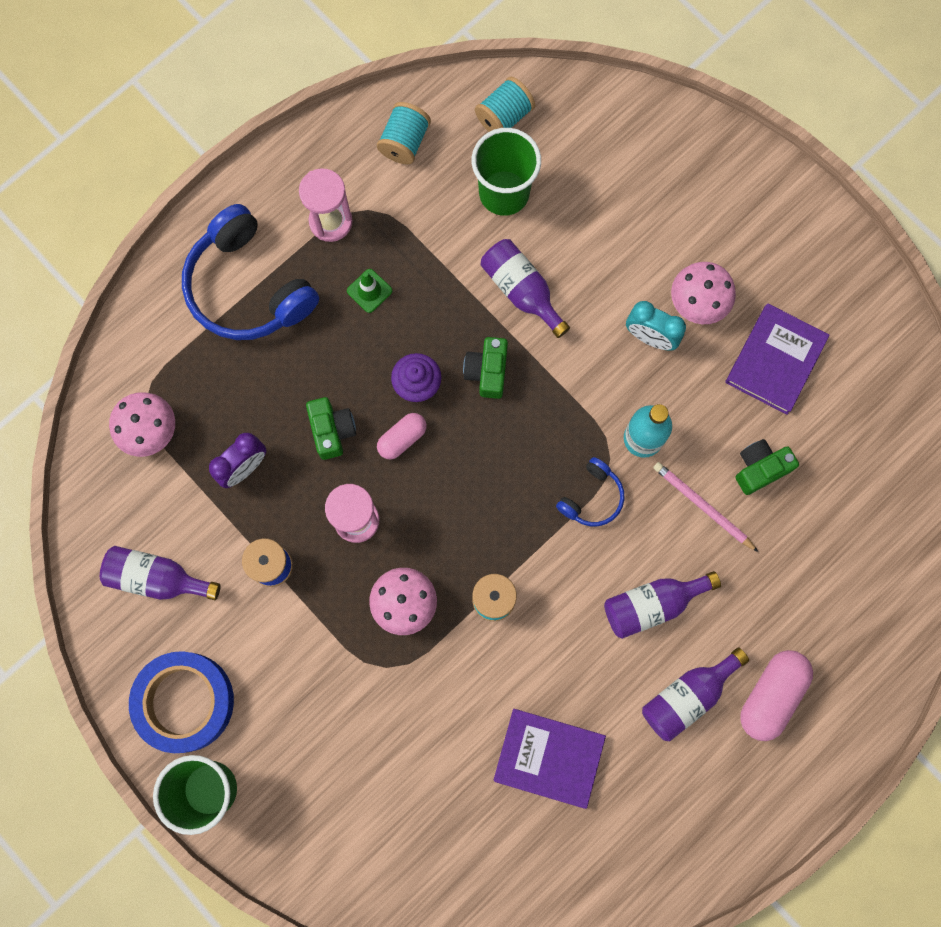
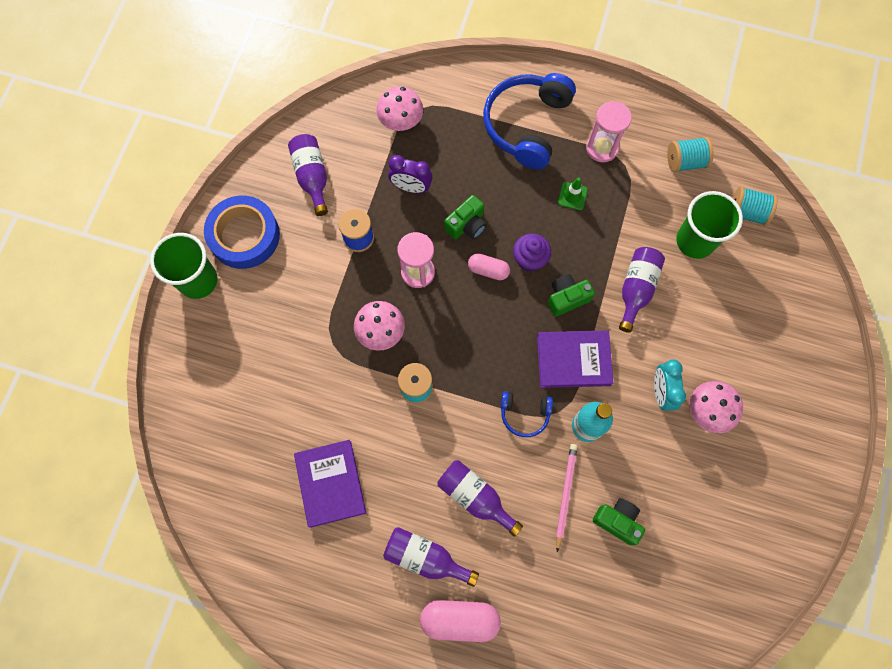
camera: 60 degrees right, 5 degrees down
purple book [725,304,830,415] -> purple book moved to [537,330,614,388]

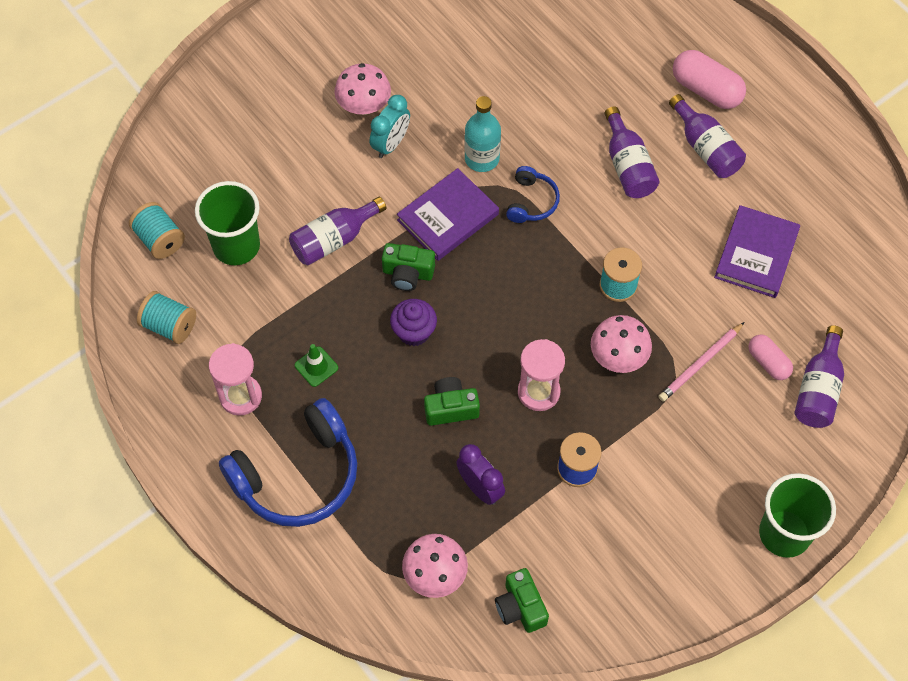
camera: 145 degrees left, 10 degrees down
blue tape [204,196,280,269] -> none
purple bottle [288,134,328,216] -> purple bottle moved to [795,325,844,428]
pink capsule [468,253,510,280] -> pink capsule moved to [748,335,793,380]
blue headphones [501,391,553,437] -> blue headphones turned 60 degrees clockwise [506,166,560,223]
purple book [537,330,614,388] -> purple book turned 75 degrees counterclockwise [397,168,499,261]
pink pencil [556,444,578,552] -> pink pencil moved to [659,322,745,402]
green camera [593,498,645,545] -> green camera moved to [495,568,549,633]

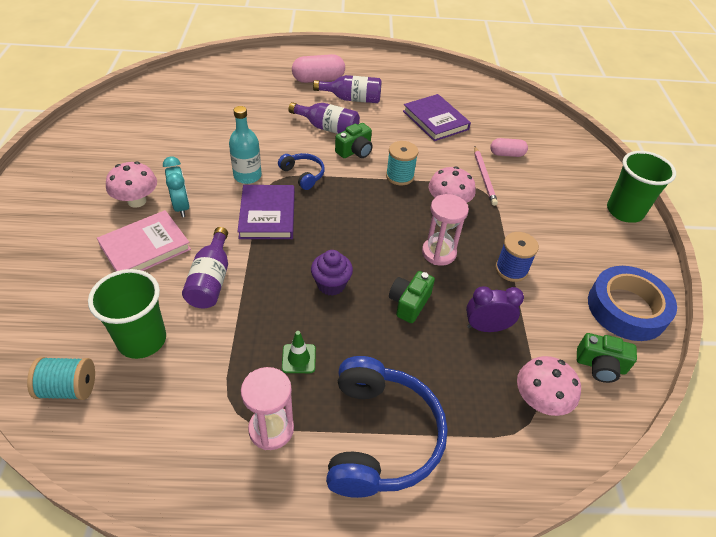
camera: 55 degrees left, 15 degrees down
turquoise spool [137,291,196,344] -> none
green camera [382,243,435,291] -> green camera moved to [335,123,373,158]
purple bottle [795,325,844,428] -> none
none -> pink book [97,210,191,271]
none -> blue tape [588,266,677,341]

